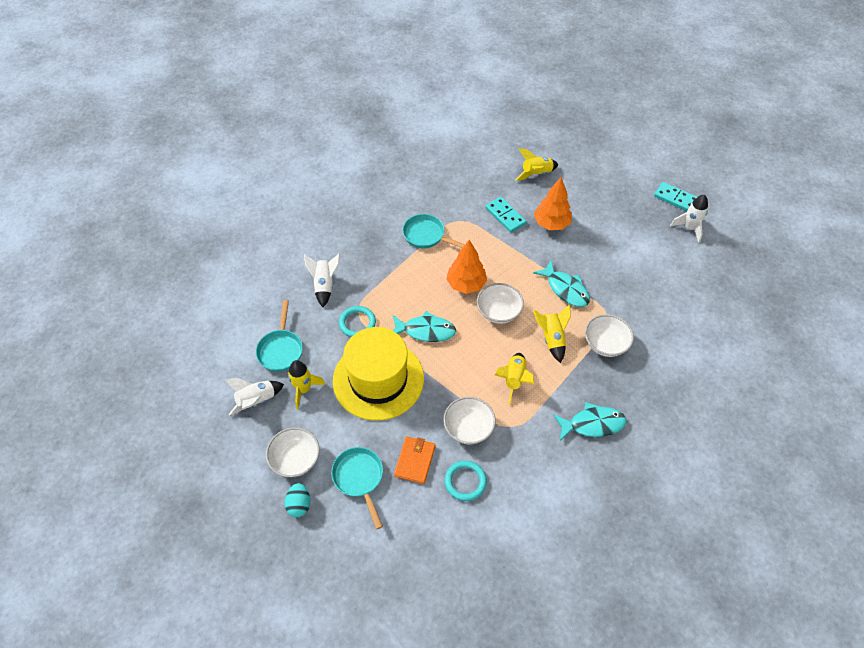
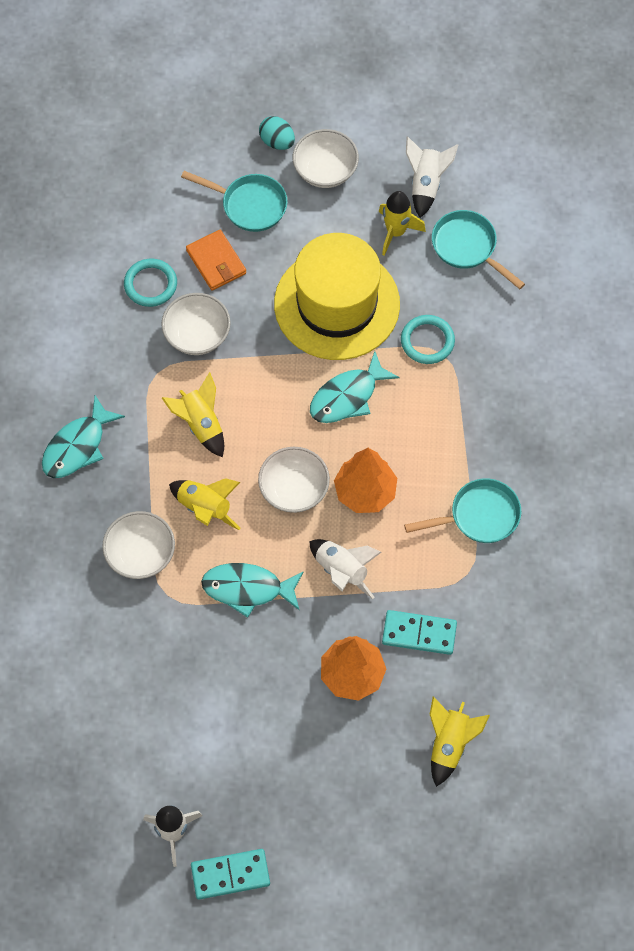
camera: 135 degrees right, 10 degrees up
white rocket [304,253,340,307] -> white rocket moved to [310,539,381,599]

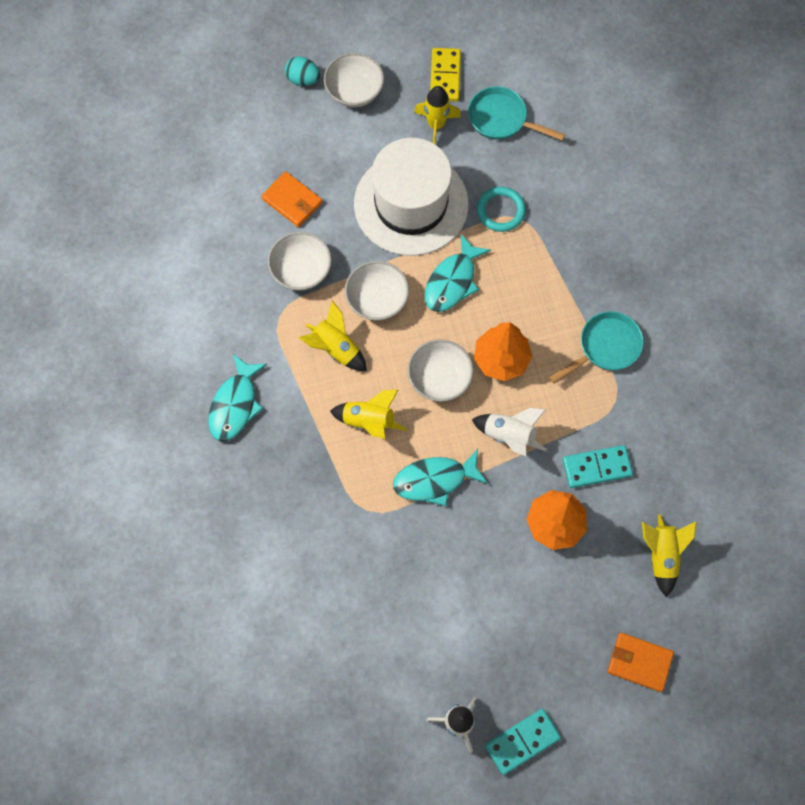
camera: 20 degrees left, 5 degrees up
white bowl [102,511,175,579] -> white bowl moved to [345,261,409,320]
turquoise ring [124,259,177,307] -> none
turquoise pan [181,171,288,232] -> none
yellow hat [274,233,400,360] -> white hat [354,138,468,256]
white rocket [406,137,458,218] -> yellow domino [430,48,461,102]
none -> orange wallet [607,633,674,692]

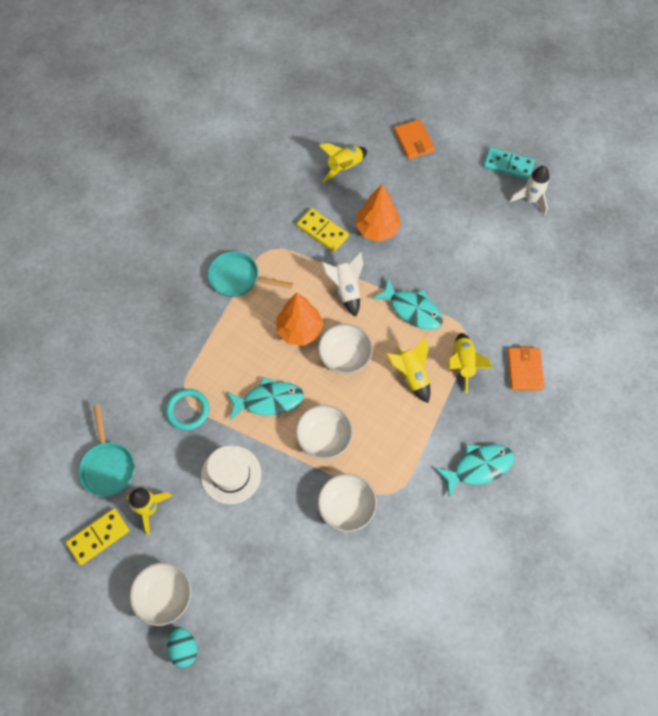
camera: 130 degrees left, 5 degrees down
orange wallet [261,171,322,227] -> orange wallet moved to [507,346,545,390]
yellow rocket [299,301,367,371] -> yellow rocket moved to [448,333,493,394]
white hat [354,138,468,256] -> white hat [201,446,261,504], size x0.57
turquoise domino [563,445,633,488] -> yellow domino [297,208,349,252]

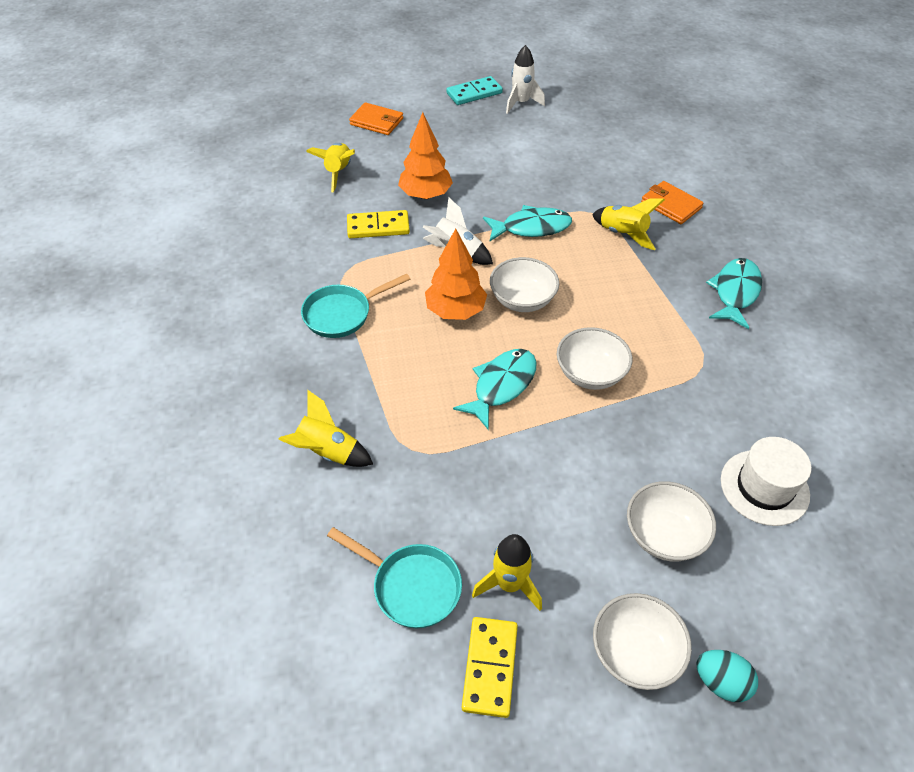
camera: 45 degrees left, 15 degrees down
turquoise ring [166,389,210,431] -> none
white hat [201,446,261,504] -> white hat moved to [721,437,811,526]
white bowl [318,474,377,532] -> white bowl moved to [627,481,716,562]
yellow rocket [386,336,430,403] -> yellow rocket moved to [278,390,373,467]

